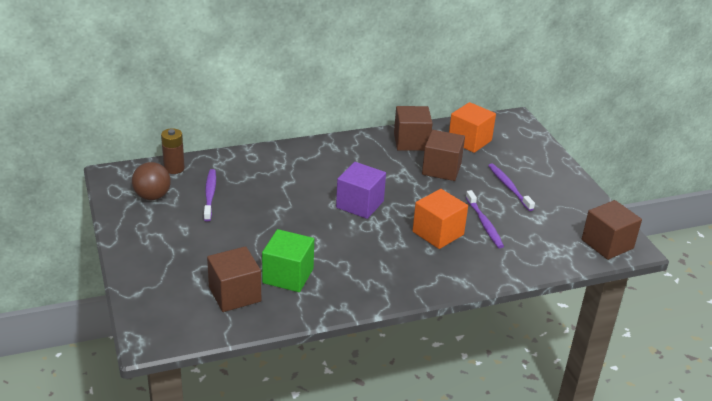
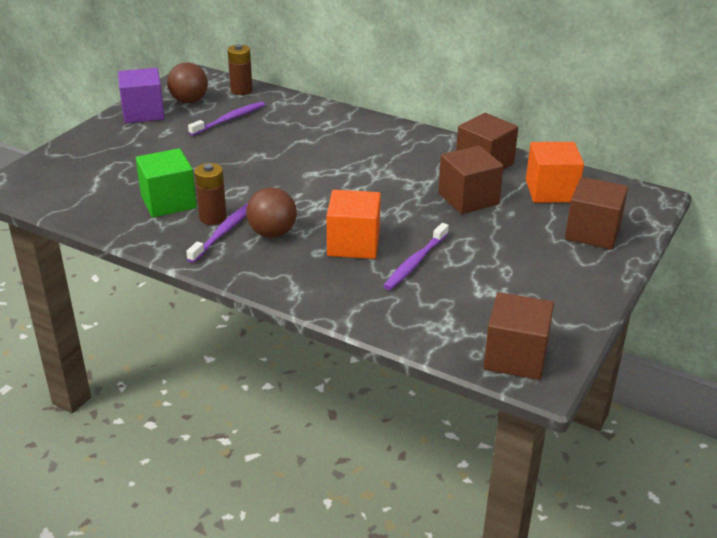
camera: 50 degrees right, 0 degrees up
brown cube [207,246,261,312] -> brown cube moved to [565,177,628,250]
purple cube [336,162,386,219] -> purple cube moved to [118,68,165,123]
purple toothbrush [488,164,535,211] -> purple toothbrush moved to [186,203,248,263]
none -> brown battery [194,163,227,225]
none -> brown ball [246,187,297,238]

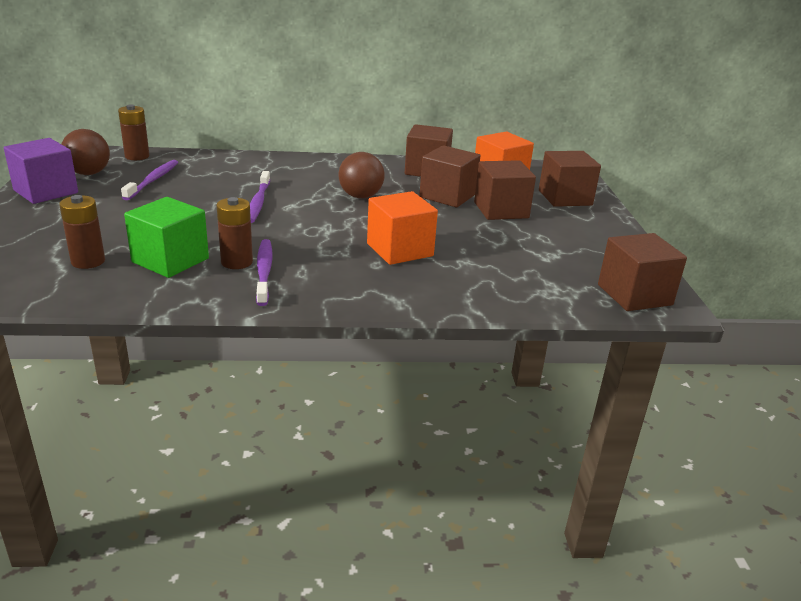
camera: 35 degrees left, 5 degrees down
brown ball [246,187,297,238] -> brown ball moved to [339,152,385,198]
purple toothbrush [383,223,449,290] -> purple toothbrush moved to [250,171,270,223]
none -> brown battery [59,195,105,269]
none -> brown cube [474,160,536,220]

